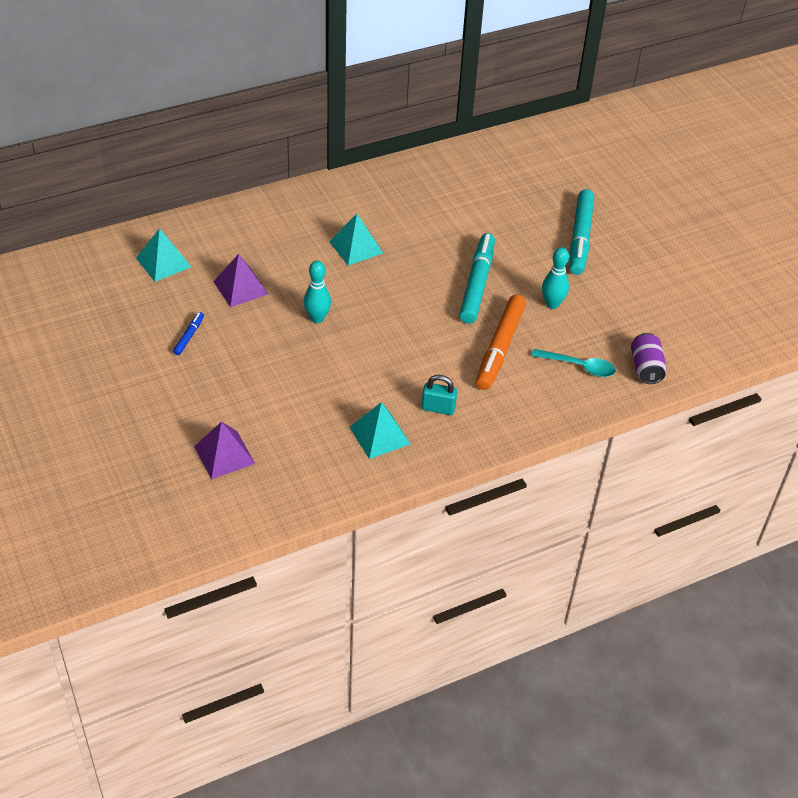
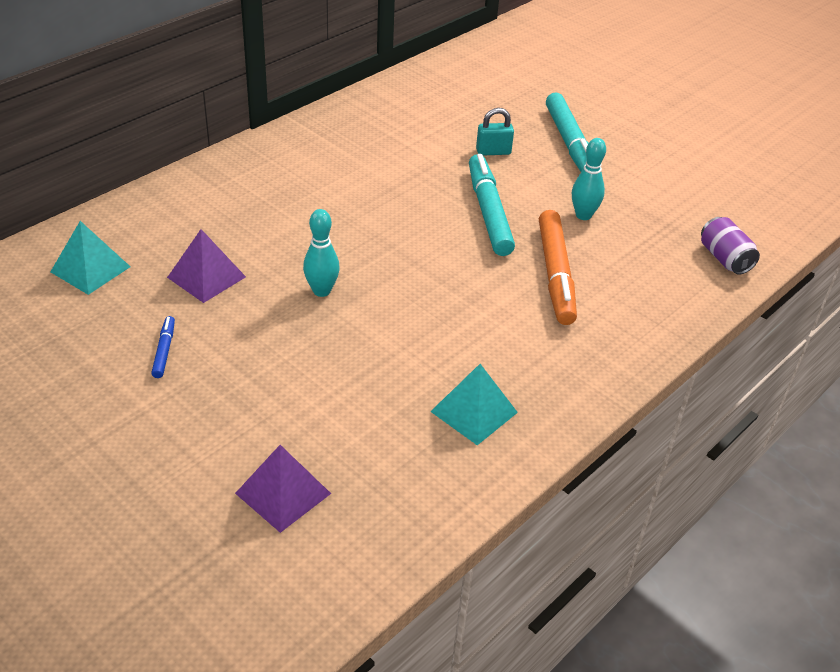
camera: 20 degrees left, 5 degrees down
turquoise pyramid [329,214,383,266] -> none
turquoise padlock [421,375,457,415] -> turquoise padlock moved to [476,108,514,156]
turquoise spoon [531,349,616,377] -> none

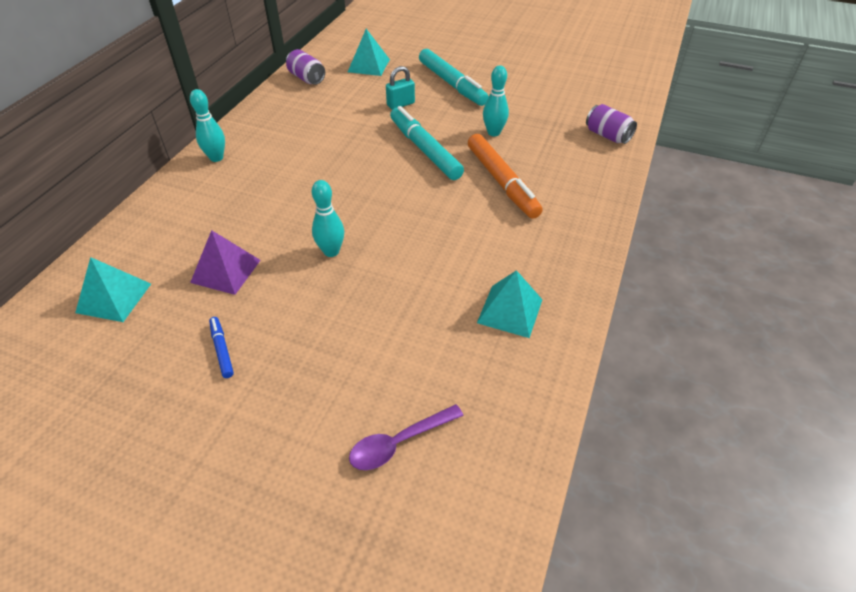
camera: 20 degrees left, 5 degrees up
purple pyramid [235,445,331,533] -> purple spoon [349,404,464,470]
none -> turquoise bowling pin [190,89,225,162]
none -> purple can [286,49,325,85]
none -> turquoise pyramid [348,29,390,76]

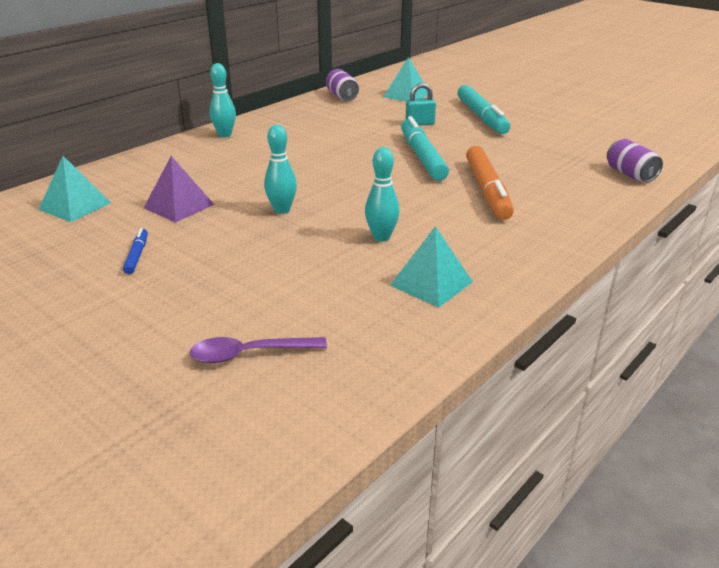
camera: 20 degrees right, 15 degrees down
turquoise bowling pin [483,65,509,136] -> turquoise bowling pin moved to [365,147,400,242]

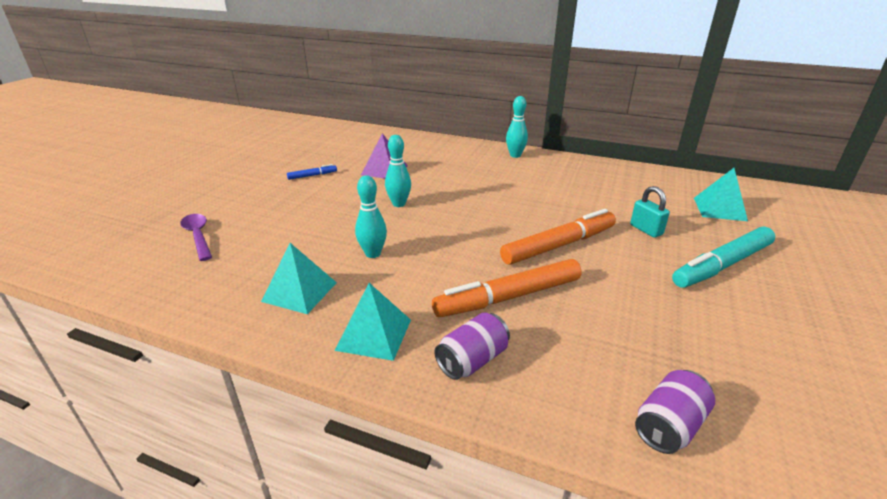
camera: 70 degrees right, 0 degrees up
turquoise pyramid [38,156,111,222] -> turquoise pyramid moved to [335,283,411,361]
purple can [326,69,359,101] -> purple can moved to [434,313,510,380]
turquoise marker [401,116,449,181] -> orange marker [500,209,616,265]

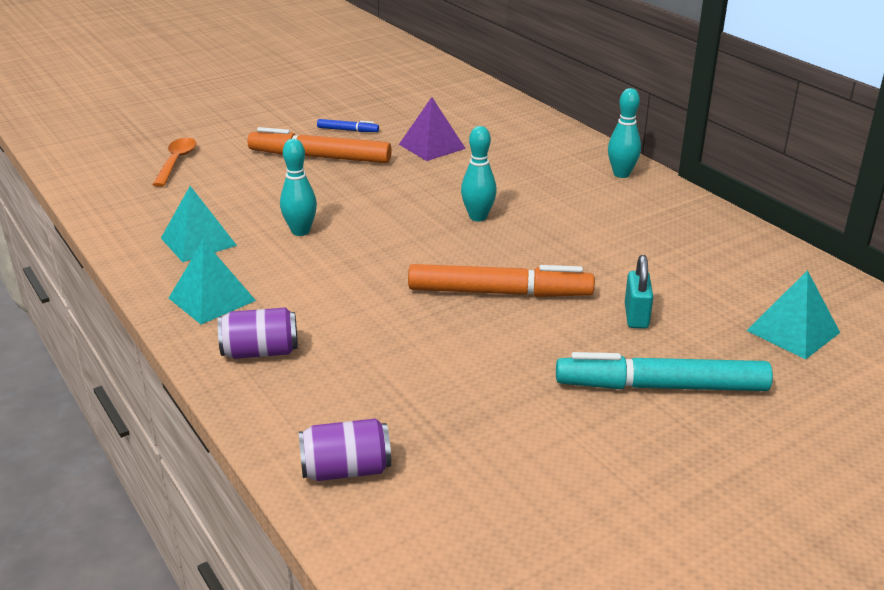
camera: 35 degrees right, 0 degrees up
purple spoon [180,214,212,261] -> orange spoon [152,138,196,187]
turquoise bowling pin [385,135,411,207] -> turquoise bowling pin moved to [461,126,497,221]
orange marker [432,259,582,317] -> orange marker moved to [248,127,392,163]

